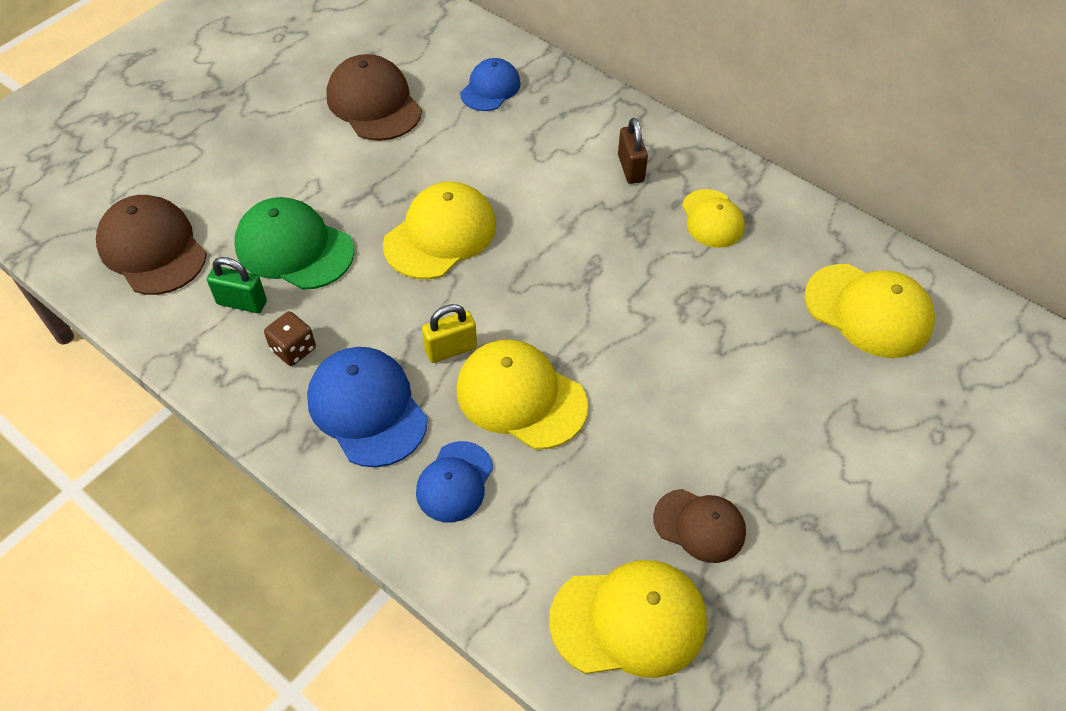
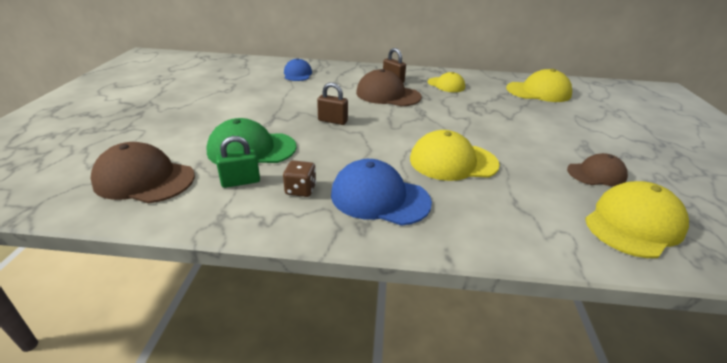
camera: 35 degrees left, 20 degrees down
brown cap [326,54,422,141] -> brown cap moved to [356,69,422,106]
yellow cap [383,181,496,279] -> brown padlock [317,82,348,125]
blue cap [416,441,493,522] -> none
yellow padlock [422,304,477,363] -> none

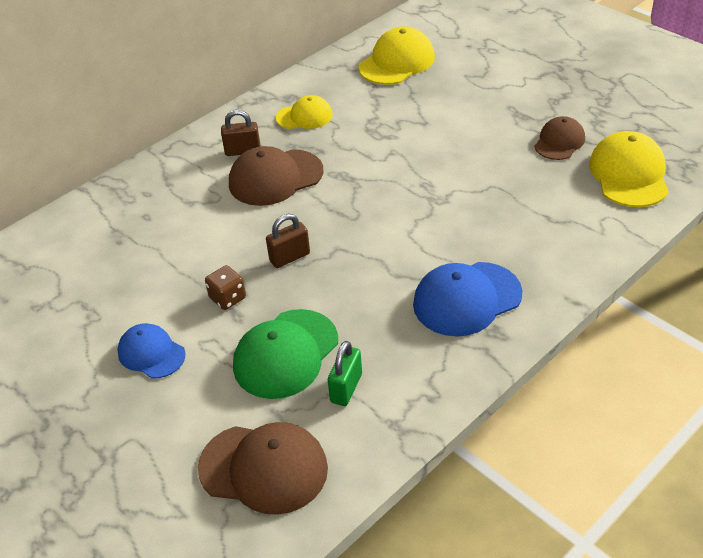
camera: 45 degrees left, 10 degrees up
brown cap [90,142,195,203] -> brown cap turned 135 degrees counterclockwise [198,422,328,515]
brown dice [283,160,316,197] -> brown dice moved to [205,265,246,310]
blue cap [284,58,312,81] -> blue cap moved to [117,323,186,378]
yellow cap [410,130,500,181] -> none

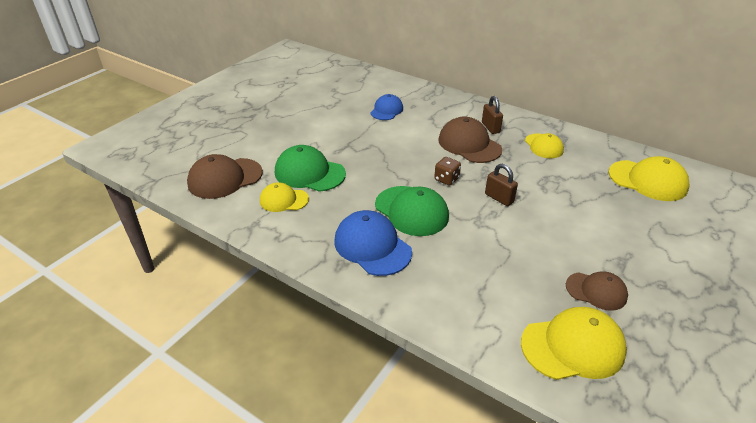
camera: 75 degrees right, 5 degrees down
blue cap [117,323,186,378] -> blue cap moved to [370,94,403,120]
brown cap [198,422,328,515] -> brown cap turned 60 degrees clockwise [187,154,263,199]
brown dice [205,265,246,310] -> brown dice moved to [434,157,461,186]
brown padlock [266,214,310,268] -> brown padlock moved to [485,164,518,206]
green padlock [328,341,362,406] -> yellow cap [260,182,309,212]
none -> green cap [375,186,449,236]

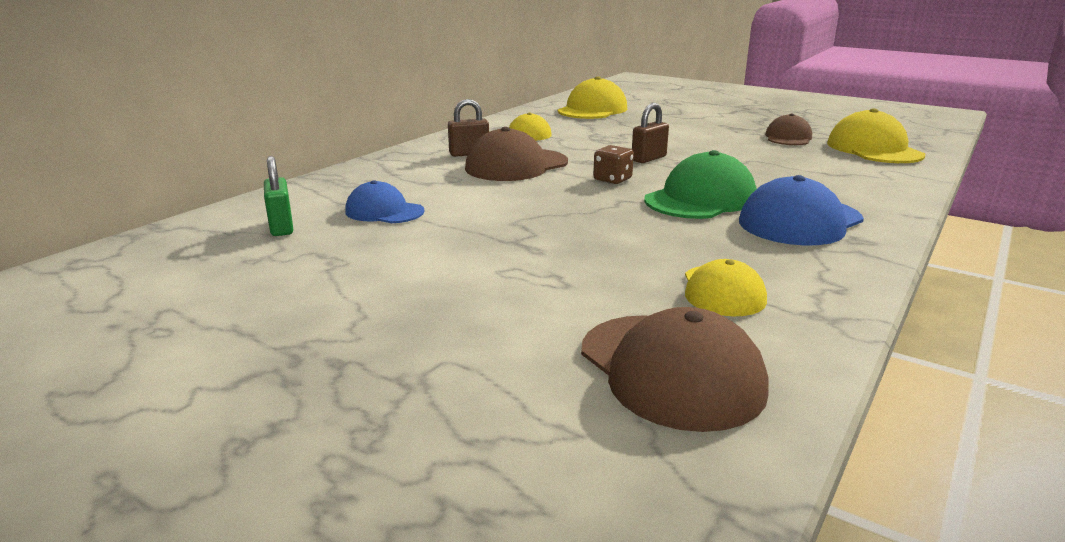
camera: 90 degrees left, 15 degrees down
green cap [275,145,346,192] -> none
none -> green padlock [264,156,293,236]

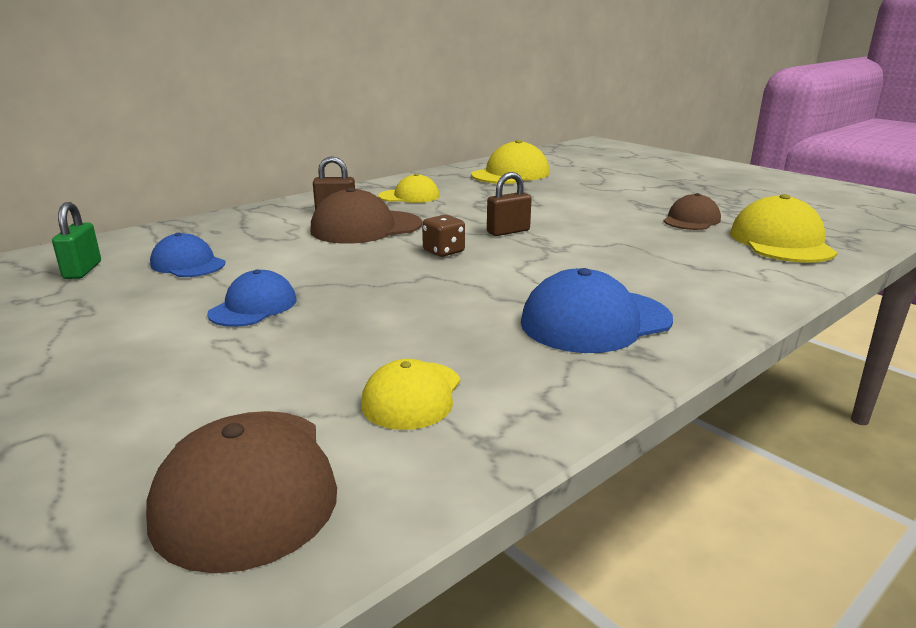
camera: 15 degrees right, 0 degrees up
green cap [644,150,757,219] -> none
none -> blue cap [207,270,296,327]

